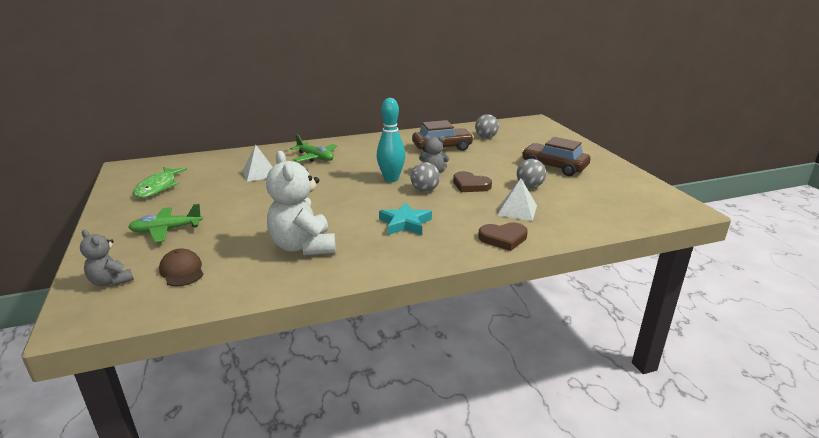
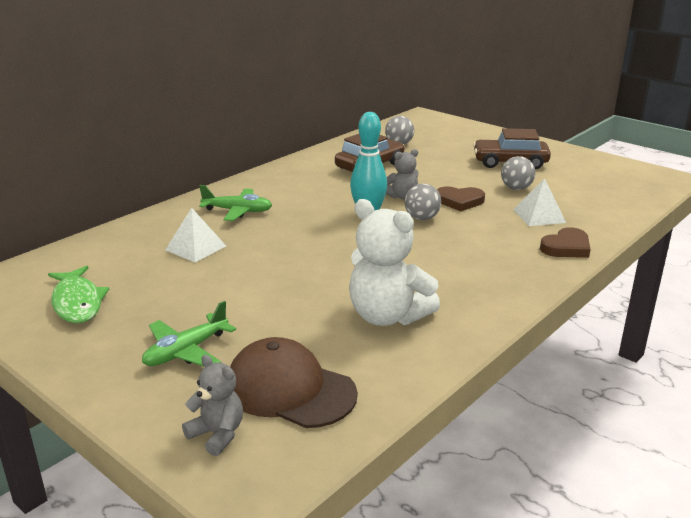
camera: 30 degrees left, 0 degrees up
grey teddy bear [80,230,134,286] -> grey teddy bear turned 150 degrees counterclockwise [182,355,243,456]
brown cap [159,248,204,286] -> brown cap [230,337,358,428], size x1.77
turquoise star [379,202,432,235] -> none

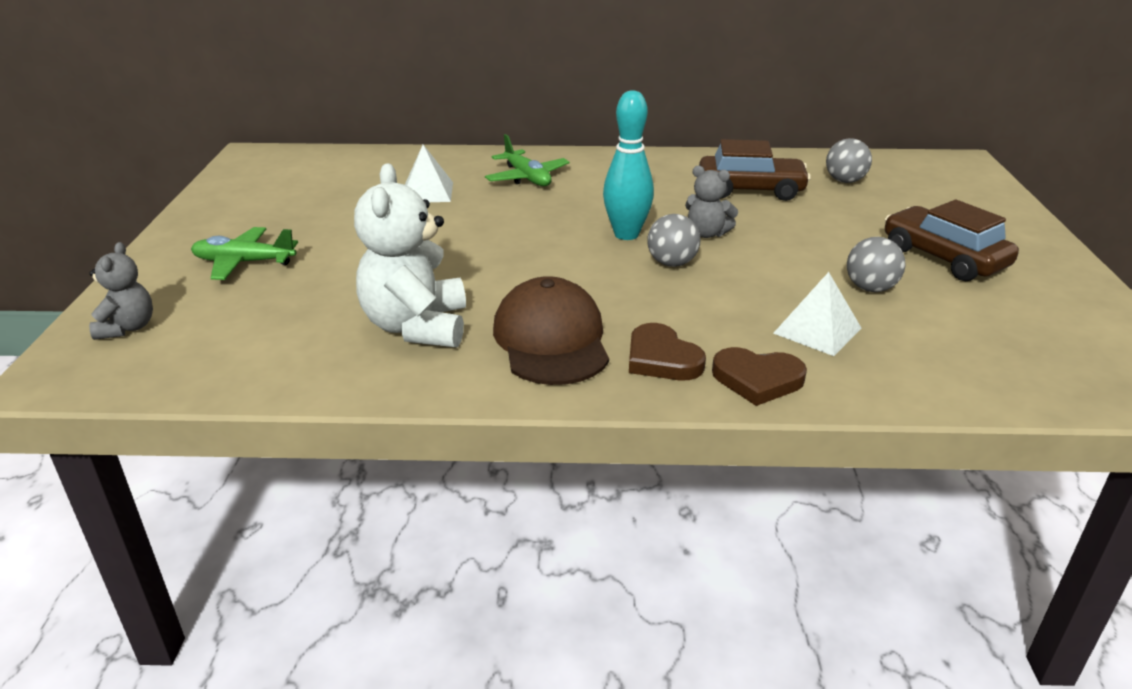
camera: 50 degrees right, 5 degrees up
green fish [48,266,109,323] -> none
brown cap [230,337,358,428] -> brown cap moved to [493,276,609,385]
brown heart [437,186,485,211] -> brown heart moved to [629,323,706,380]

